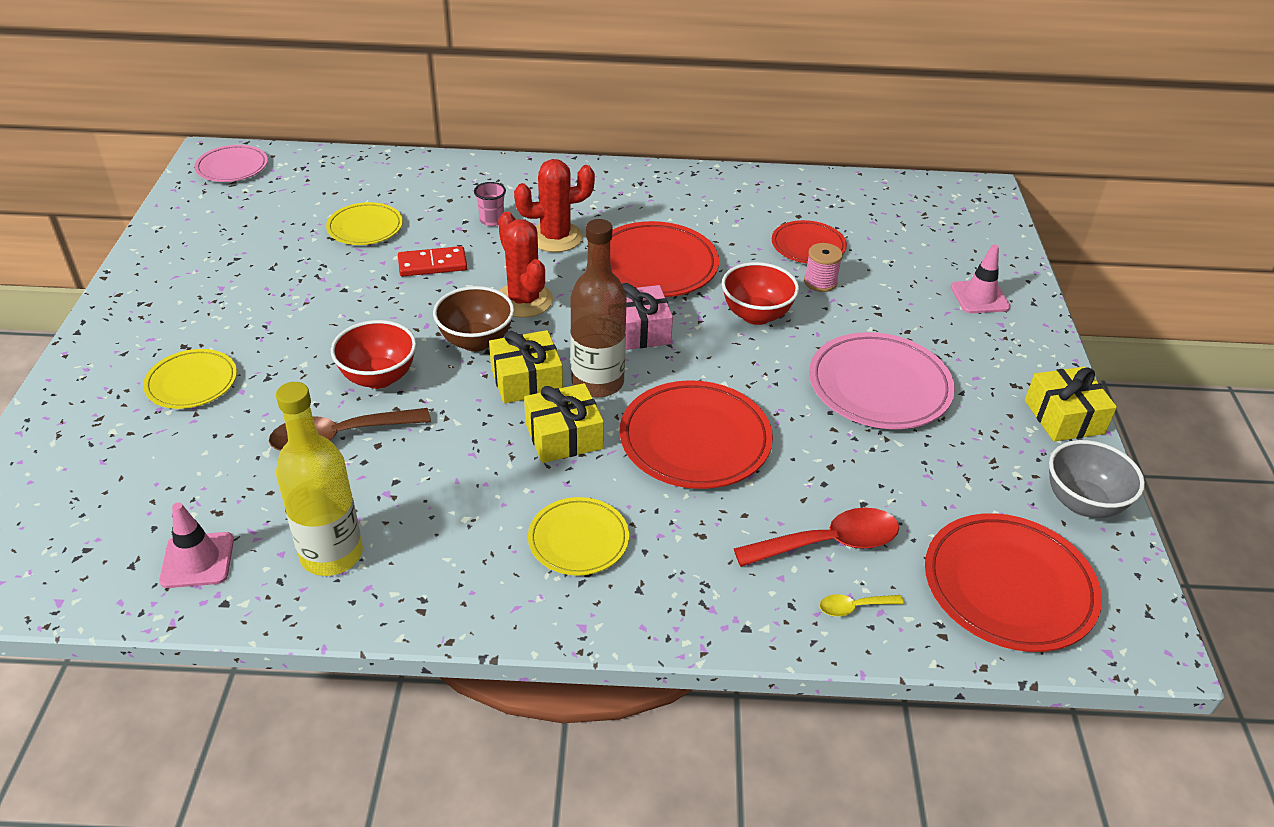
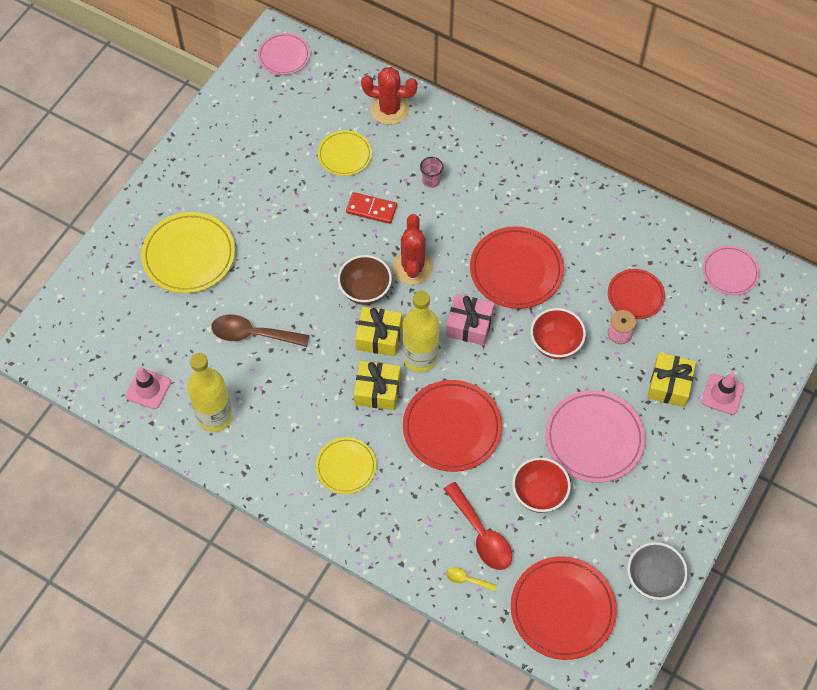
camera: 30 degrees right, 20 degrees up
yellow plate [143,349,237,409] -> yellow plate [141,212,235,293], size x1.66
red bowl [331,320,416,389] -> red bowl moved to [512,457,571,513]
red cactus [514,159,595,252] -> red cactus moved to [361,67,418,125]
brown bottle [570,219,627,398] -> yellow bottle [402,291,439,372]
red spoon [734,508,899,567] -> red spoon turned 45 degrees clockwise [444,482,512,570]
yellow gift [1025,367,1117,442] -> yellow gift moved to [647,352,696,407]
none -> pink plate [702,246,760,295]

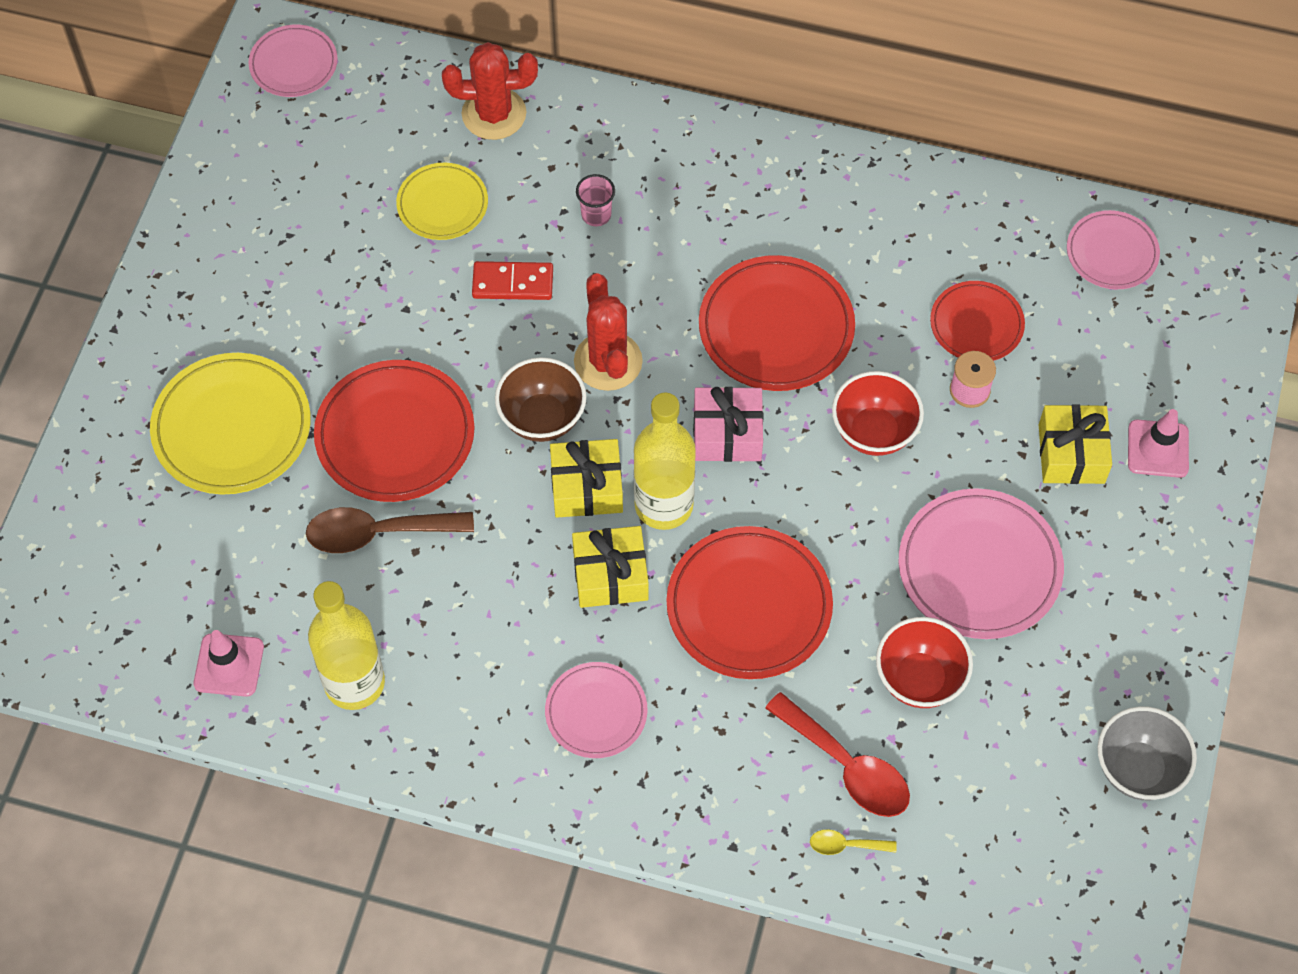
camera: 15 degrees left, 0 degrees up
yellow plate [316,437,377,494] -> pink plate [545,662,648,758]
red plate [511,556,617,660] -> red plate moved to [314,360,475,502]

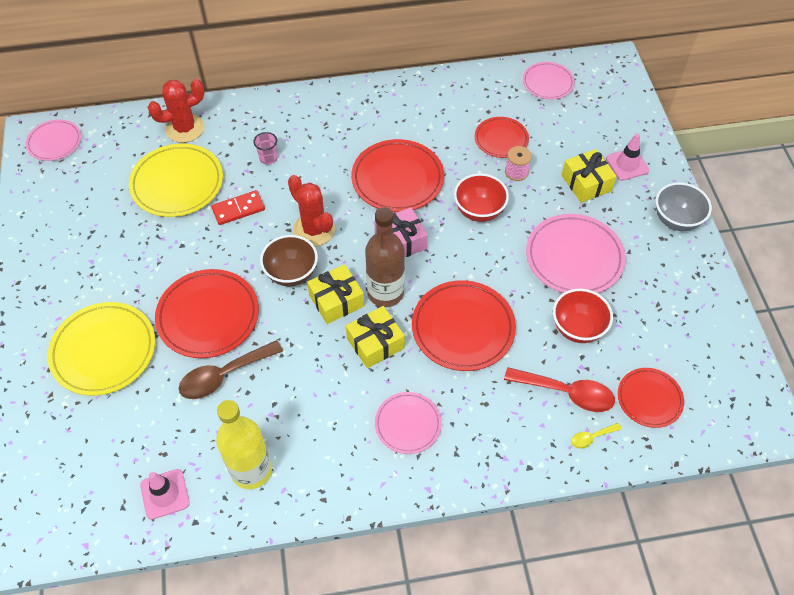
camera: 25 degrees left, 5 degrees down
yellow plate [396,163,488,240] -> yellow plate [129,144,223,217], size x1.66
yellow bottle [634,392,696,530] -> brown bottle [365,207,405,307]
grey bowl [1098,706,1197,800] -> grey bowl moved to [655,182,712,231]
none -> red plate [618,368,684,428]

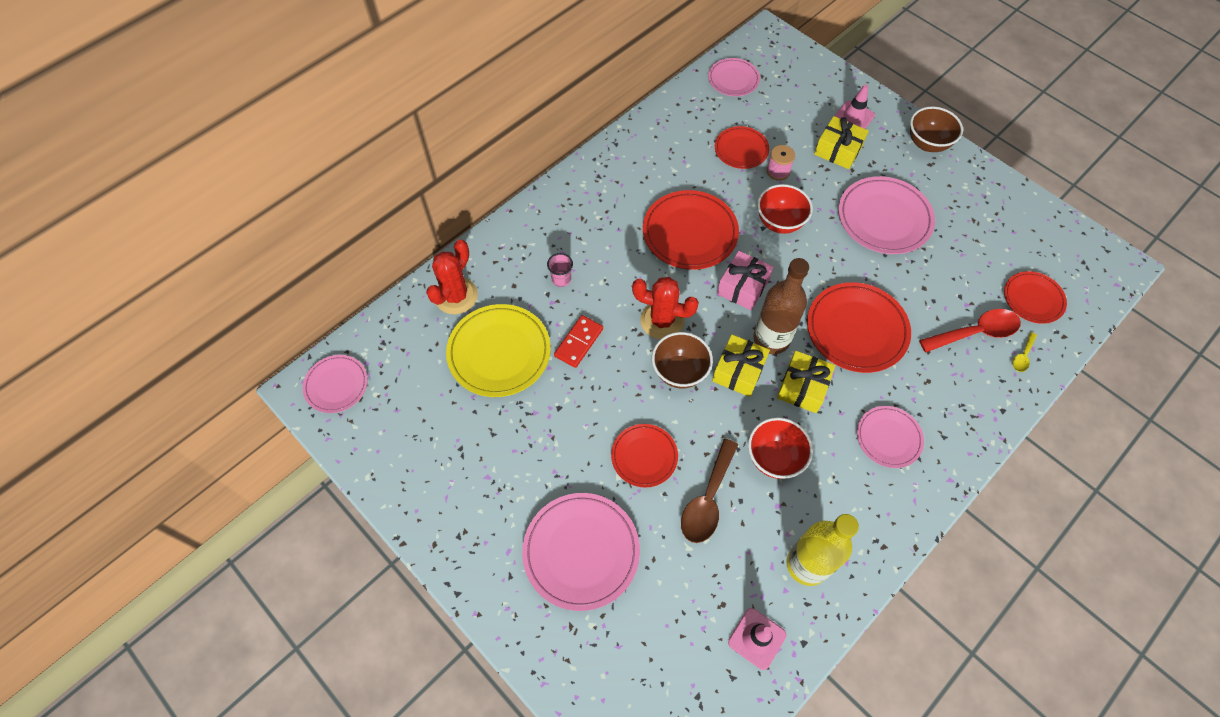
camera: 35 degrees left, 5 degrees up
yellow plate [48,302,155,396] -> pink plate [522,493,640,611]
red plate [155,269,259,358] -> red plate [611,424,678,488], size x0.60
red bowl [553,288,613,343] -> red bowl moved to [748,417,813,479]
grey bowl [655,182,712,231] -> brown bowl [910,106,963,152]

